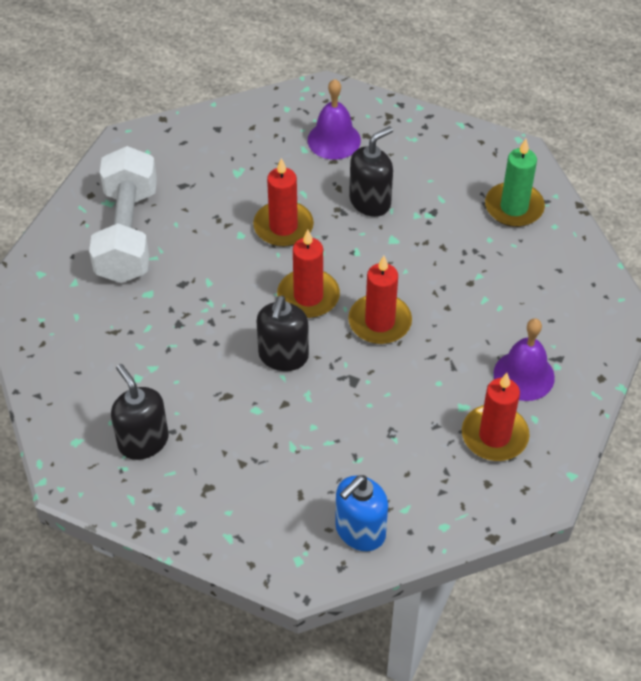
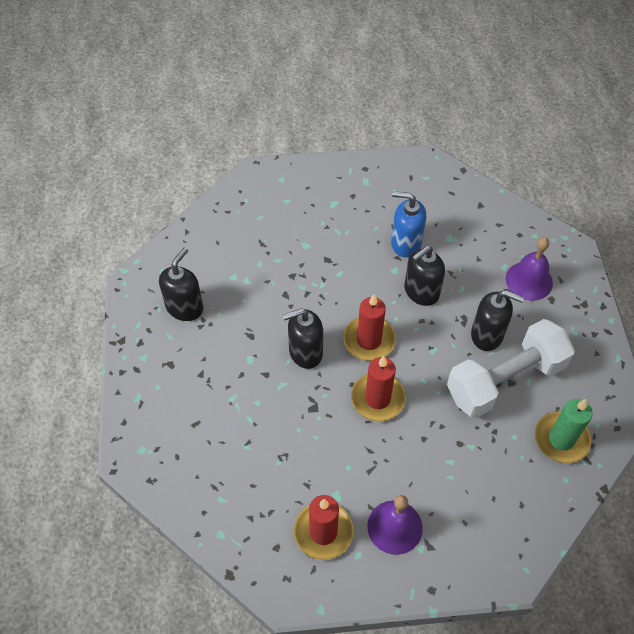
camera: 60 degrees right, 5 degrees up
white dumbbell [89,146,157,283] -> white dumbbell moved to [447,319,575,418]
red candle [253,158,314,247] -> black soap dispenser [404,246,445,306]
blue soap dispenser [335,475,388,551] -> blue soap dispenser moved to [391,191,426,257]

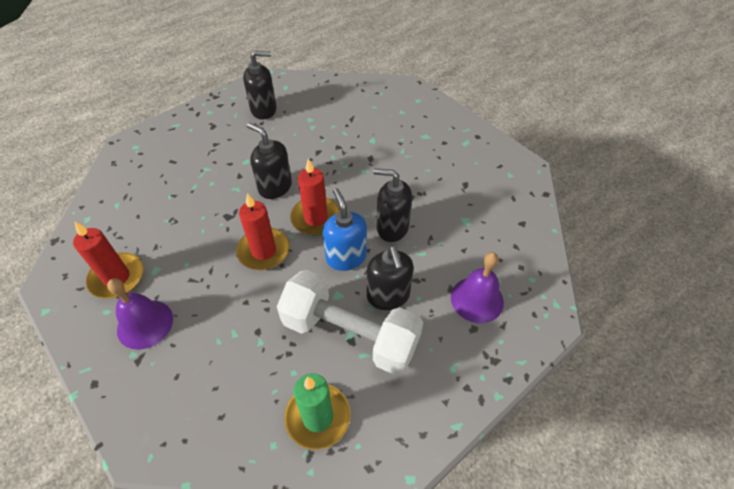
camera: 55 degrees right, 5 degrees down
blue soap dispenser [391,191,426,257] -> blue soap dispenser moved to [323,188,367,271]

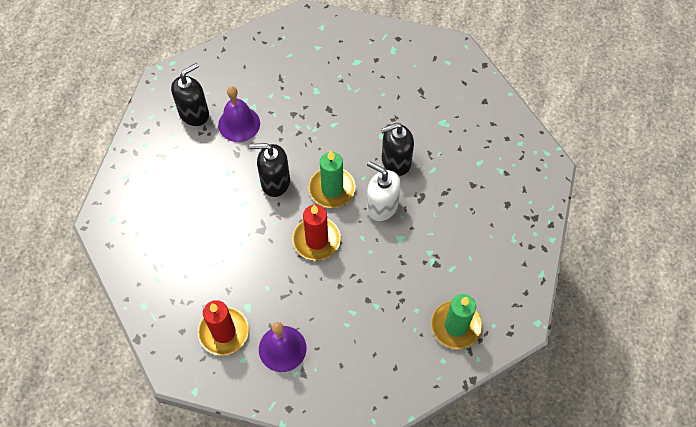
camera: 35 degrees left, 10 degrees up
white dumbbell [277,270,423,375] -> none
red candle [290,159,340,235] -> green candle [309,150,356,208]
blue soap dispenser [323,188,367,271] -> white soap dispenser [367,161,401,221]
black soap dispenser [367,245,414,310] -> none
purple bell [451,252,504,323] -> purple bell moved to [218,86,260,142]

